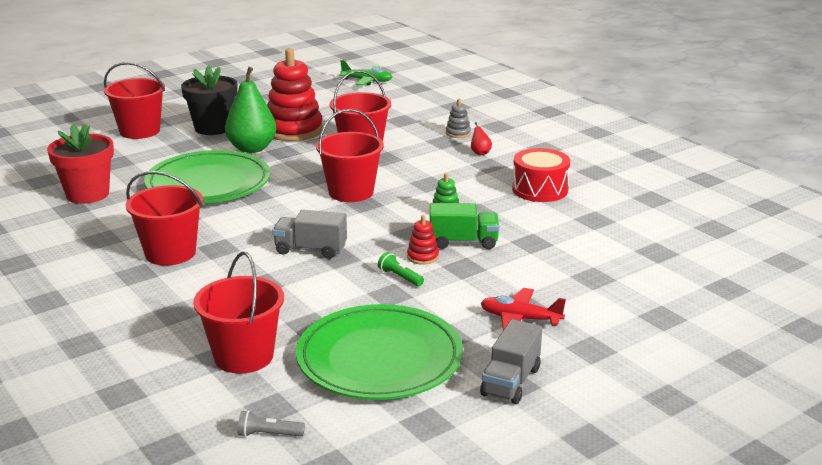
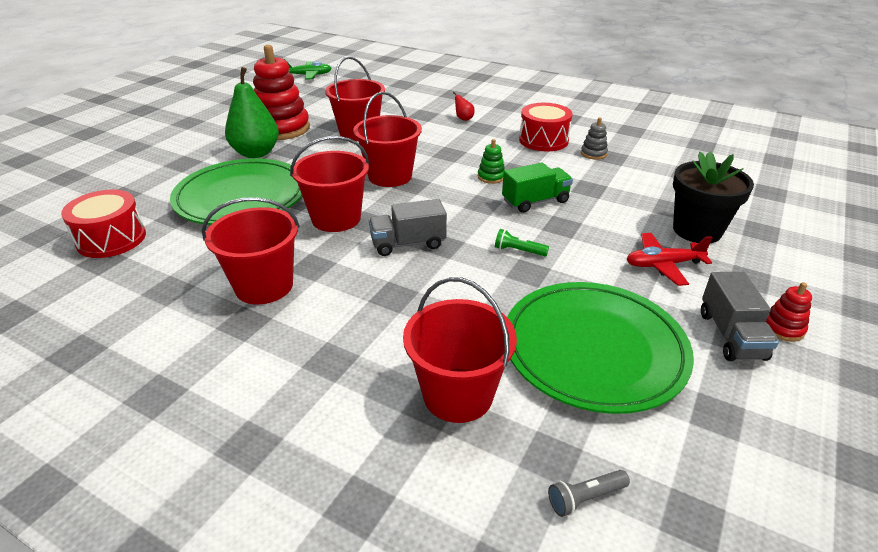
camera: 25 degrees left, 10 degrees up
red flower pot [47,124,114,204] -> red drum [61,190,146,258]
red bucket [104,62,165,139] -> red bucket moved to [290,136,369,232]
black flower pot [181,65,237,135] -> black flower pot moved to [673,151,754,243]
red stacking toy [407,215,439,265] -> red stacking toy moved to [766,282,812,342]
grey stacking toy [446,99,471,138] -> grey stacking toy moved to [581,118,608,160]

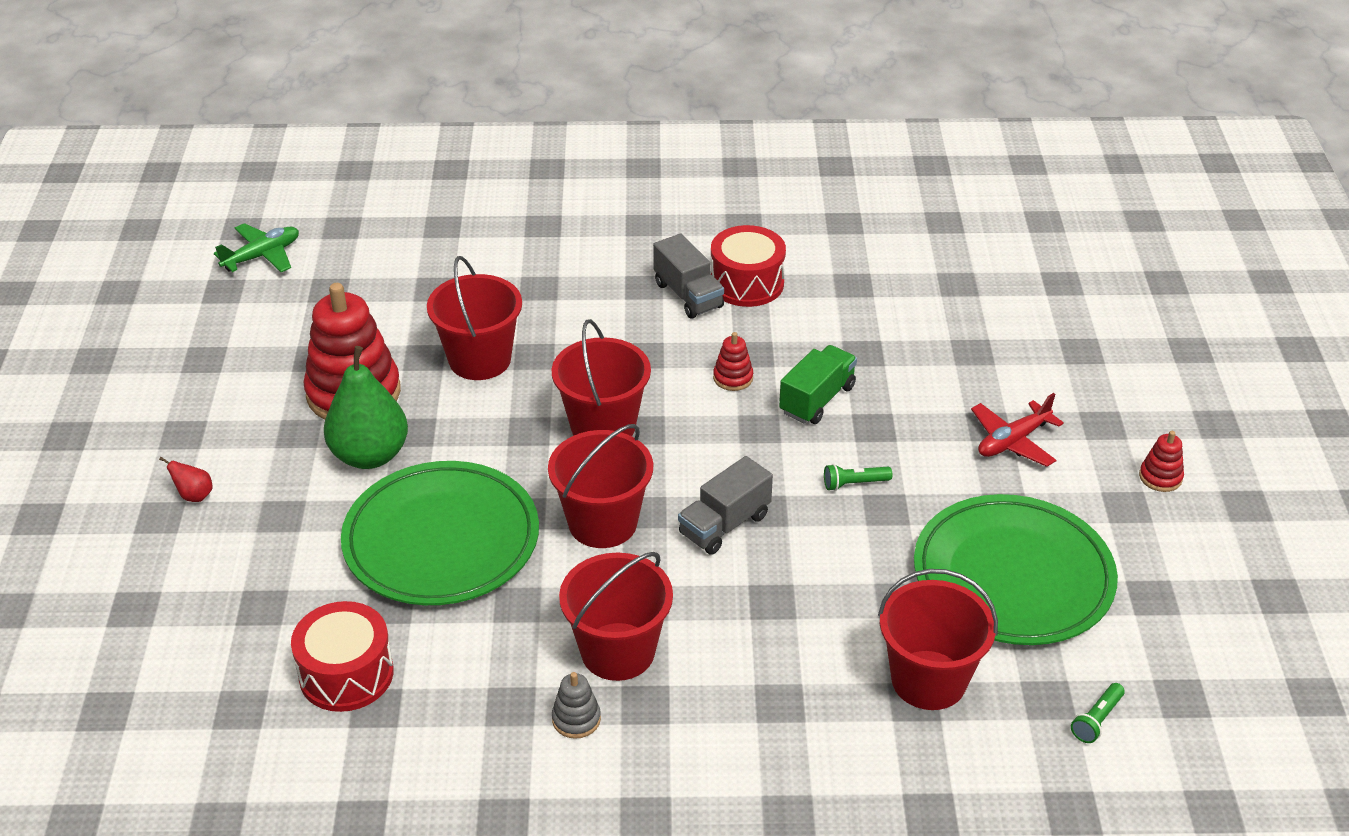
camera: 30 degrees left, 5 degrees up
red pear [453,92,475,121] -> red pear moved to [159,457,212,502]
green stacking toy [478,139,505,184] -> red stacking toy [713,332,753,391]
grey flashlight [548,470,630,517] -> green flashlight [1071,683,1125,743]
grey stacking toy [581,118,608,160] -> grey stacking toy moved to [552,672,601,739]
black flower pot [673,151,754,243] -> none
grey truck [701,272,779,361] -> grey truck moved to [653,234,724,318]

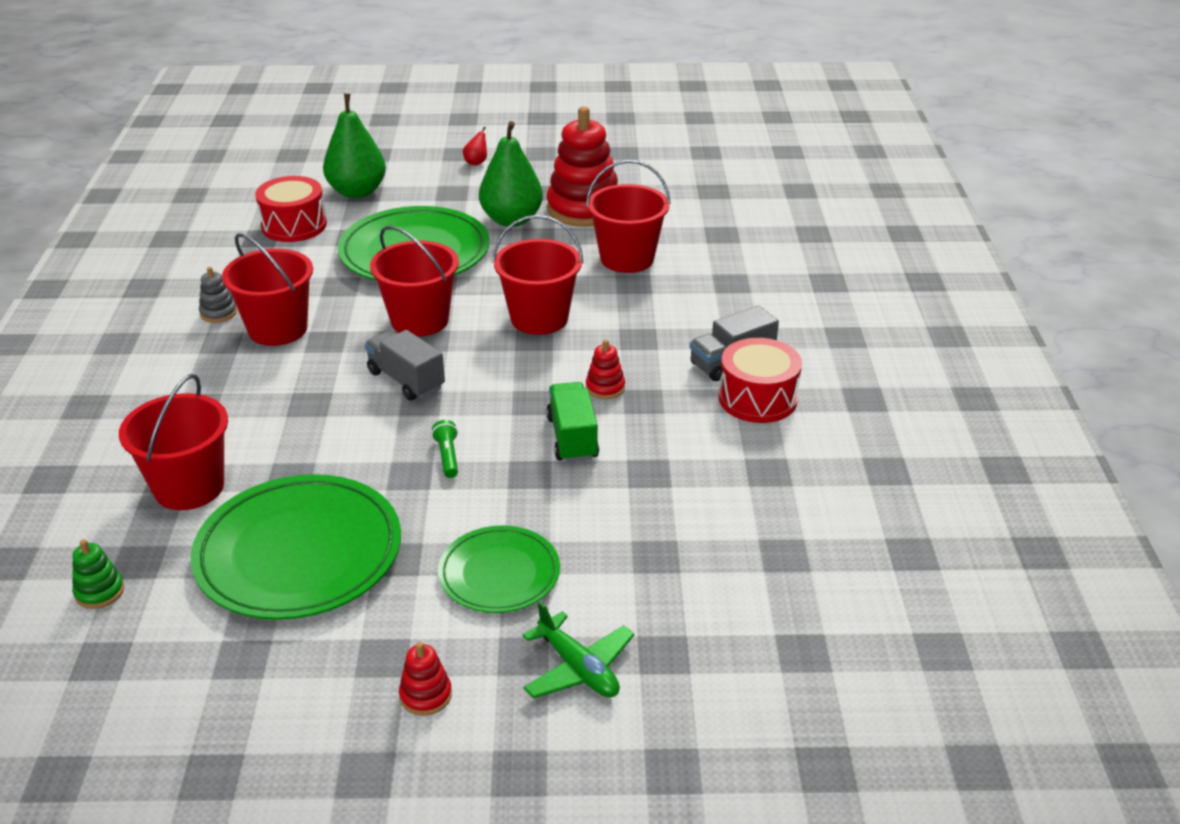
camera: 90 degrees right, 5 degrees down
green plane [214,223,299,272] -> green plane moved to [523,601,634,699]
green truck [779,345,857,424] -> green truck turned 135 degrees counterclockwise [546,382,599,462]
red plane [971,393,1064,467] -> green plate [438,525,560,613]
green flashlight [1071,683,1125,743] -> green stacking toy [72,539,124,609]
none -> green pear [323,94,386,198]

